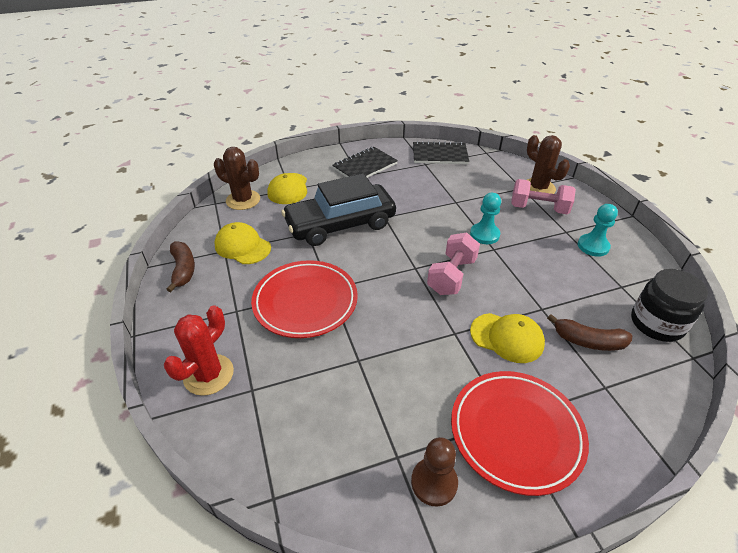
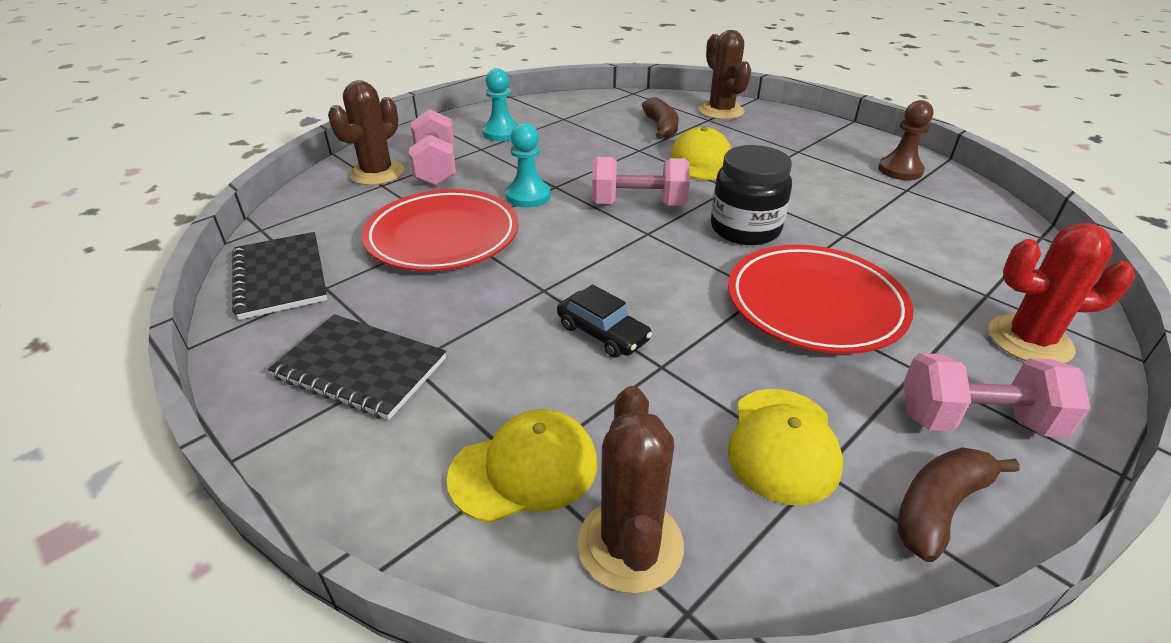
camera: 115 degrees left, 5 degrees down
black car [281,174,396,246] -> black car [557,284,652,358], size x0.43
red plate [451,371,589,496] -> red plate moved to [362,189,518,272]
black jar [631,269,708,342] -> black jar moved to [711,145,792,245]
none -> brown cactus [699,30,751,120]
none -> pink dumbbell [903,353,1091,437]

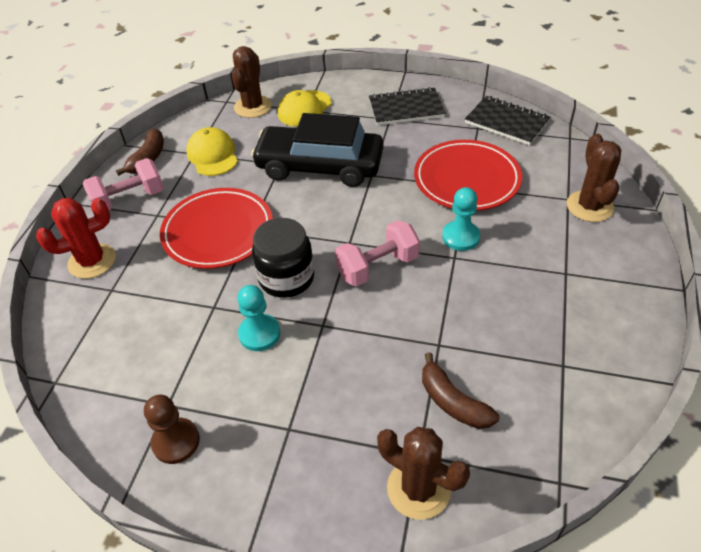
camera: 150 degrees right, 10 degrees up
pink dumbbell [409,109,456,186] -> none
turquoise pawn [482,68,518,141] -> turquoise pawn moved to [237,285,280,351]
black car [557,284,652,358] -> black car [251,113,383,187], size x2.30
brown cactus [578,386,684,594] -> brown cactus turned 45 degrees clockwise [232,46,272,118]
yellow cap [671,127,731,180] -> none

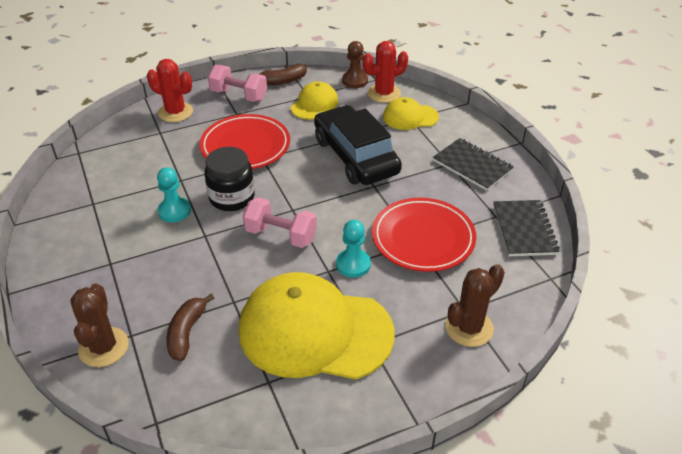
camera: 50 degrees right, 5 degrees down
brown pawn [144,395,200,464] -> brown pawn moved to [342,41,368,88]
brown cactus [232,46,272,118] -> red cactus [363,41,408,103]
none -> yellow cap [239,272,395,379]

